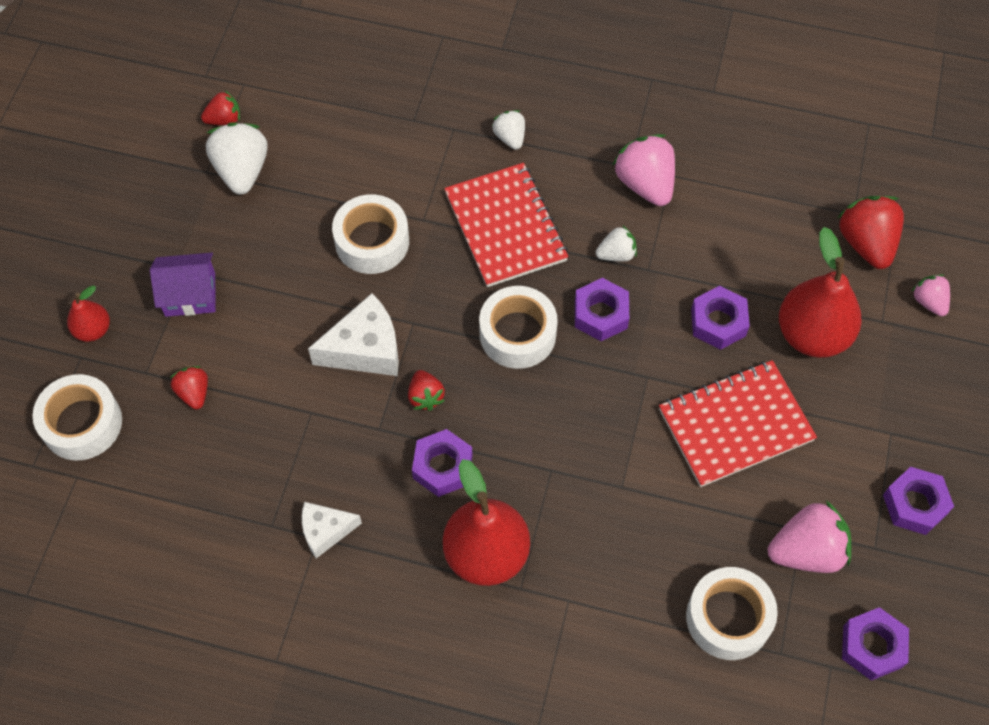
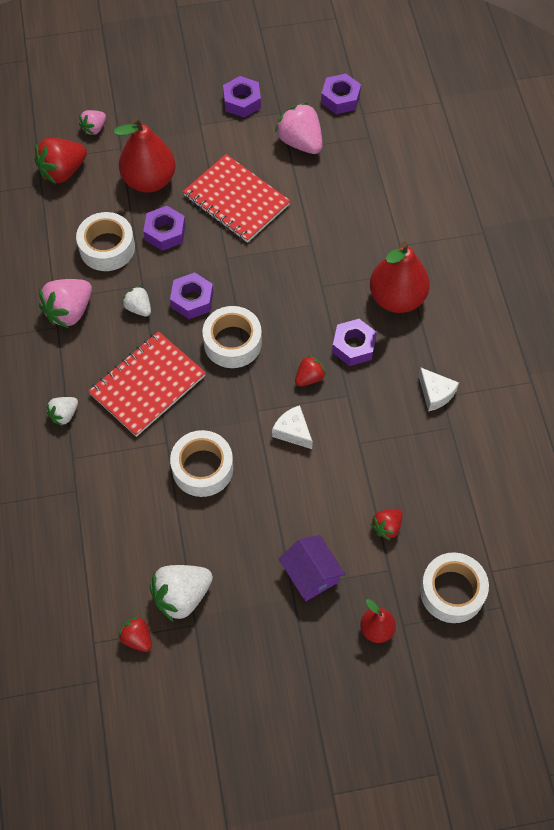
camera: 115 degrees left, 0 degrees up
white cheese [308,293,399,376] -> white cheese [272,405,313,449], size x0.63
white tape [686,567,778,660] -> white tape moved to [76,212,135,271]

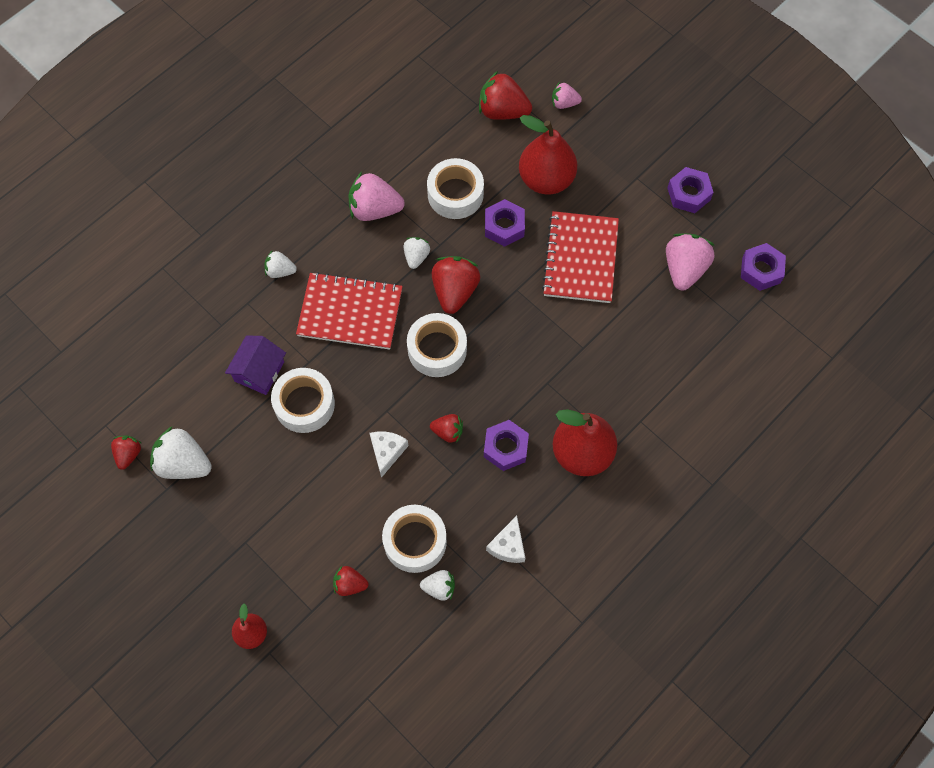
camera: 55 degrees right, 5 degrees up
purple nut [170,272,213,319] -> red strawberry [432,256,480,314]
purple house [278,535,345,601] -> purple house moved to [225,336,286,395]
white tape [420,552,489,623] -> white tape moved to [382,505,447,573]
none -> white strawberry [420,570,455,601]

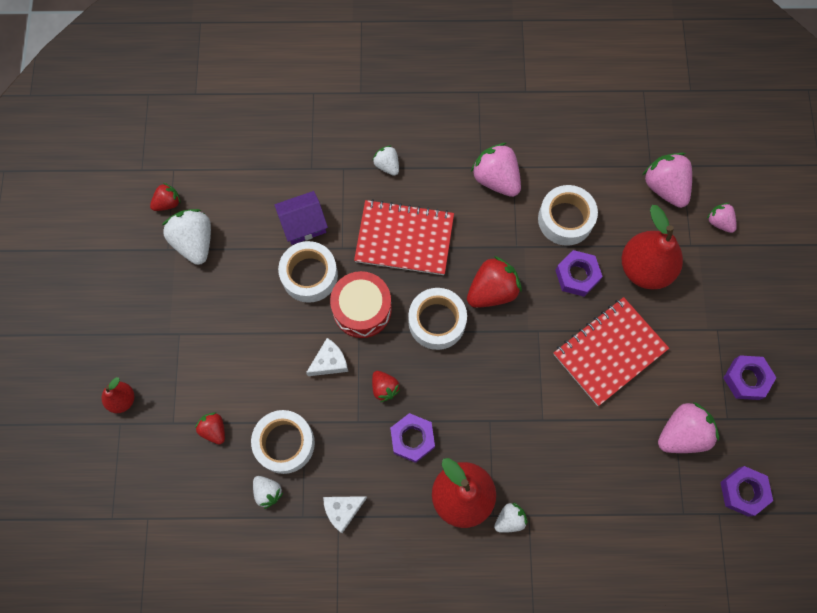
camera: 45 degrees right, 5 degrees up
red notebook [296,272,403,350] -> red notebook turned 45 degrees counterclockwise [354,199,454,275]
white strawberry [404,237,430,269] -> white strawberry moved to [494,502,528,533]
red strawberry [479,71,532,120] -> pink strawberry [643,153,692,208]
none -> red drum [330,271,392,338]

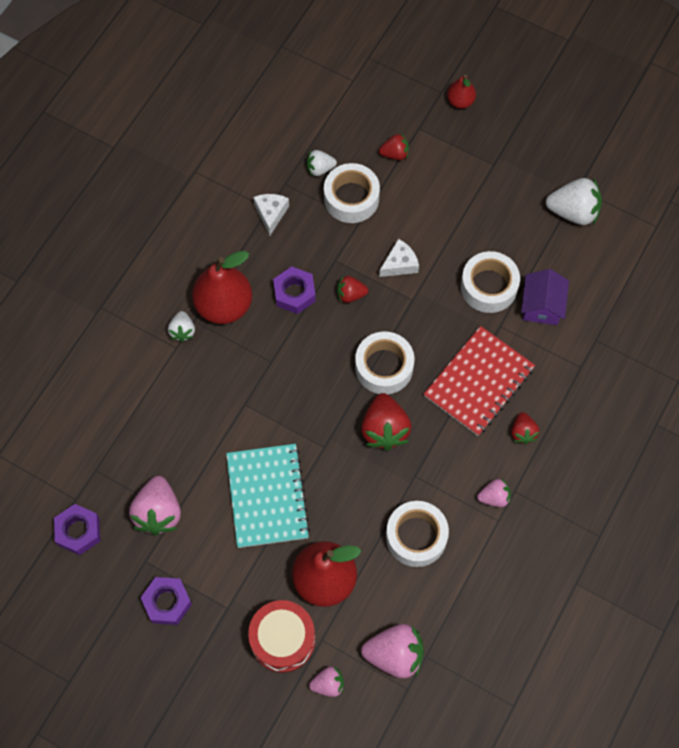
camera: 120 degrees right, 5 degrees down
red strawberry [150,183,181,211] -> red strawberry moved to [511,412,539,445]
white cheese [306,338,348,376] -> white cheese turned 120 degrees counterclockwise [379,239,419,277]
red drum [330,271,392,338] -> red drum moved to [248,600,315,673]
white strawberry [372,145,399,176] -> none
pink strawberry [471,143,521,197] -> pink strawberry [477,479,511,507], size x0.56
red notebook [553,297,669,406] -> turquoise notebook [226,444,310,548]
purple nut [555,250,603,297] -> none

